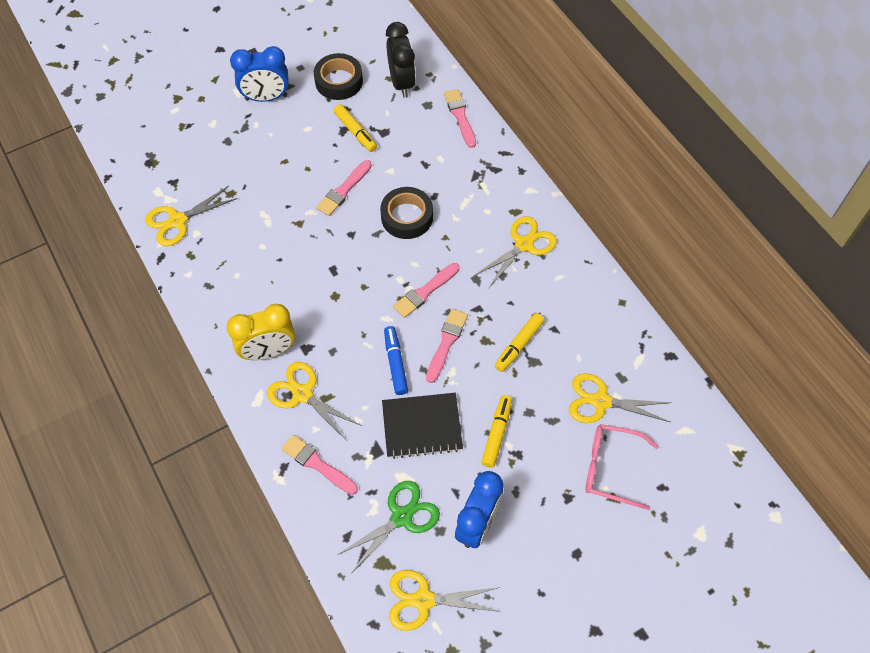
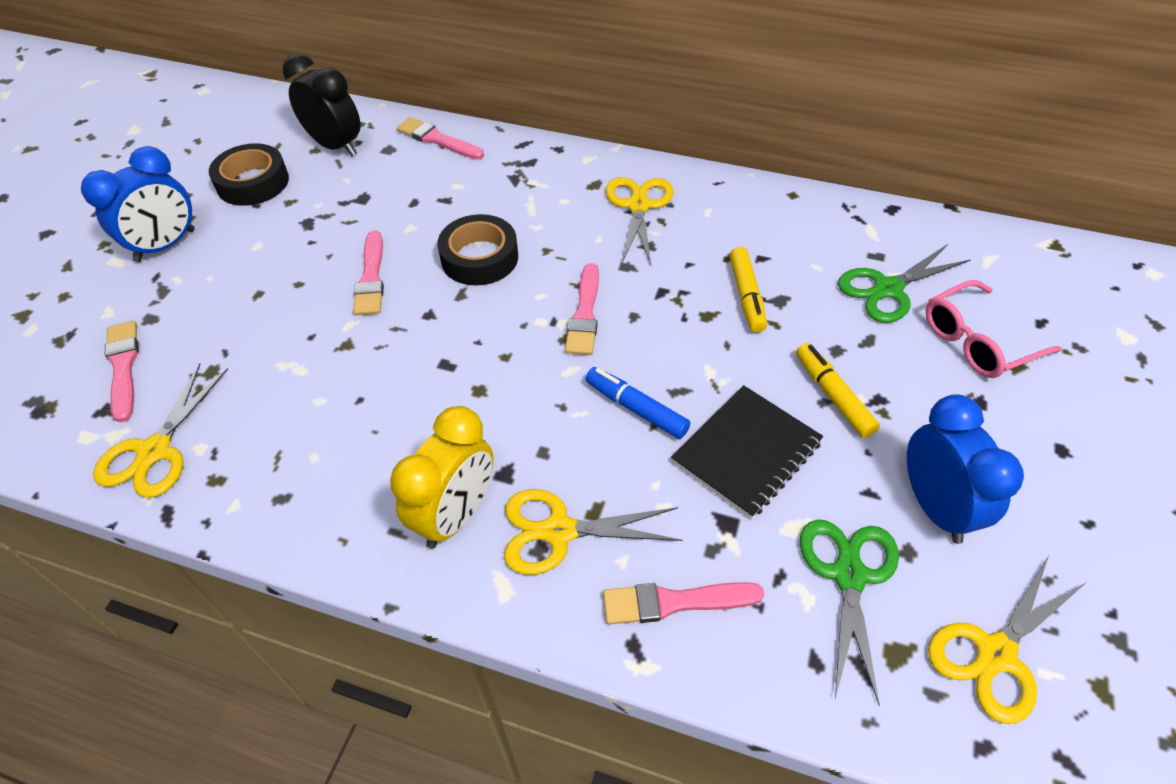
camera: 40 degrees left, 10 degrees down
yellow marker [334,104,377,152] -> none
pink brush [426,309,468,383] -> pink brush moved to [105,321,139,422]
yellow scissors [569,373,672,423] -> green scissors [838,244,971,323]

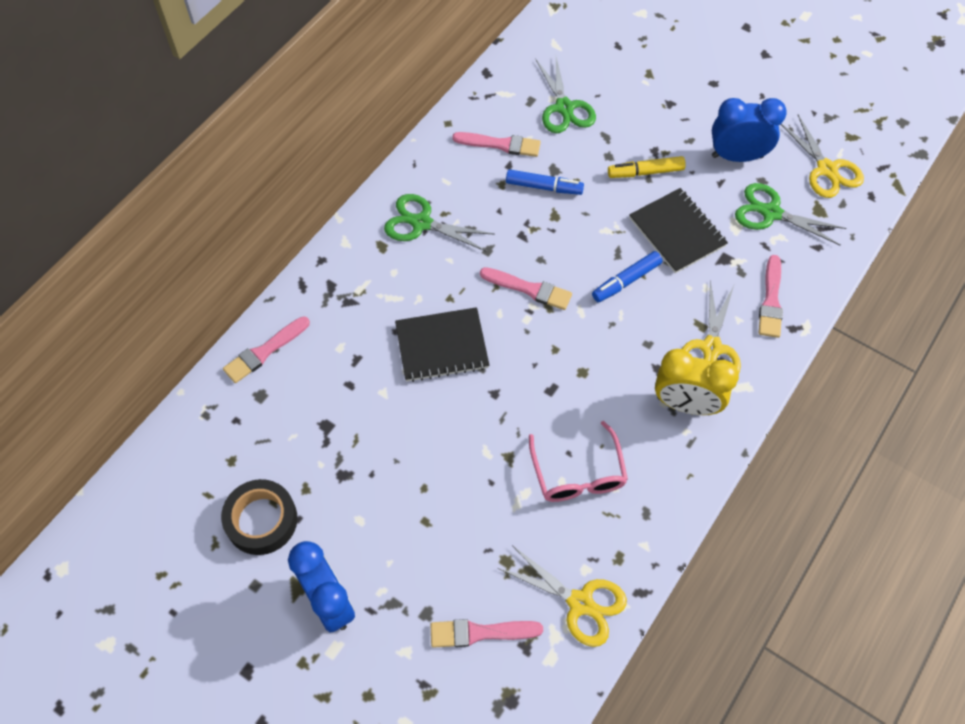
camera: 75 degrees left, 10 degrees up
black clock [282,53,361,156] -> none
pink brush [353,230,384,315] -> pink brush moved to [452,132,541,157]
yellow clock [390,406,494,549] -> yellow clock turned 150 degrees clockwise [655,349,739,415]
black tape [437,214,518,285] -> black notebook [395,307,489,382]
yellow scissors [606,177,673,265] -> green scissors [384,194,495,252]
yellow marker [730,247,767,333] -> blue marker [506,169,584,195]
pink glasses [926,280,1062,378] -> pink glasses moved to [529,421,628,502]

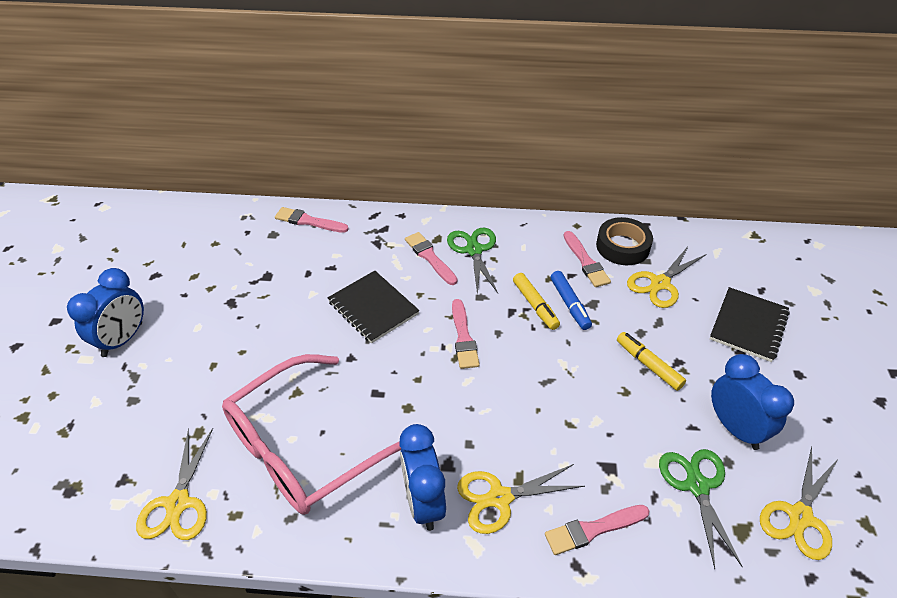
camera: 60 degrees right, 15 degrees down
black tape [221,479,297,555] -> black tape moved to [596,217,653,265]
pink brush [430,619,543,648] -> pink brush moved to [405,232,457,285]
pink glasses [529,421,628,502] -> pink glasses [222,354,401,515], size x1.82
green scissors [535,57,596,133] -> yellow scissors [627,245,706,308]
blue marker [592,251,663,302] -> none
black notebook [629,188,728,273] -> black notebook moved to [710,287,790,362]
yellow clock [655,349,739,415] -> blue clock [399,424,446,531]
none -> yellow marker [513,273,560,330]

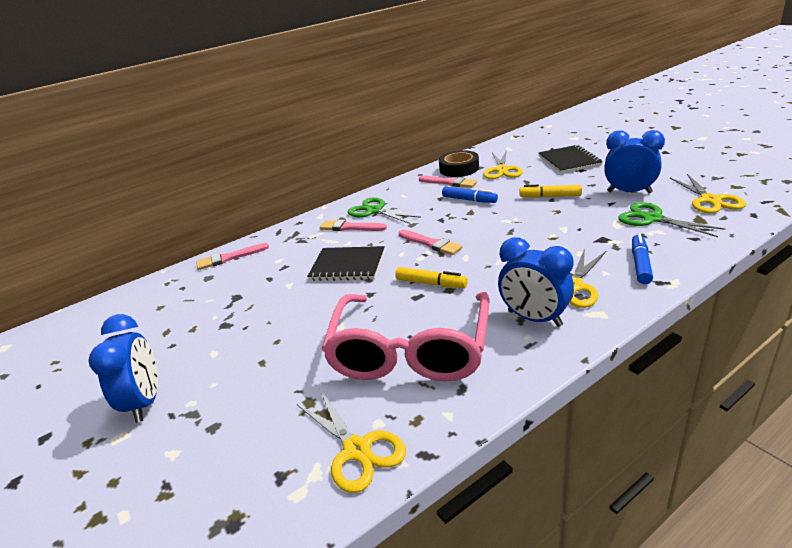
camera: 35 degrees left, 15 degrees down
yellow marker [513,273,560,330] -> yellow marker moved to [395,267,468,288]
pink brush [545,505,649,555] -> blue marker [632,234,653,284]

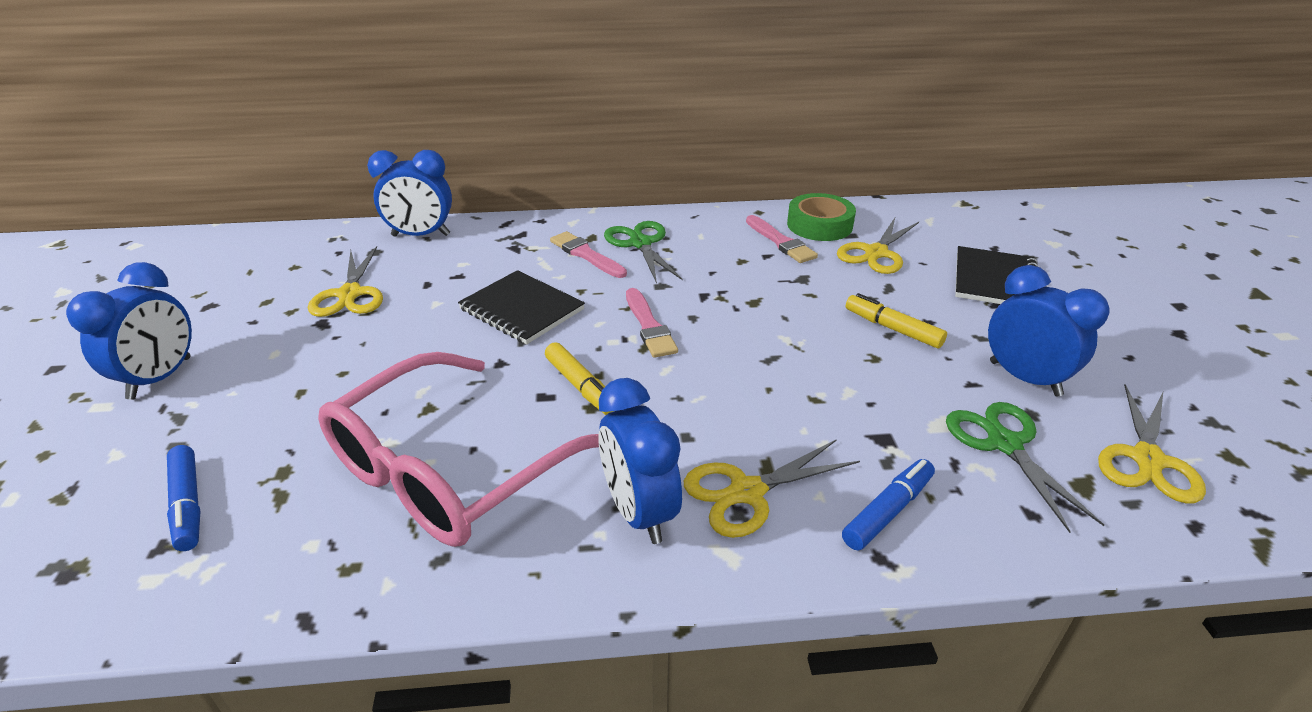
camera: 25 degrees right, 5 degrees up
pink brush [196,243,269,270] -> blue clock [367,150,452,237]
yellow scissors [297,390,406,493] -> yellow scissors moved to [308,246,383,317]
black tape [439,150,479,177] -> green tape [787,193,856,241]
blue marker [442,187,498,203] -> blue marker moved to [167,445,200,551]

